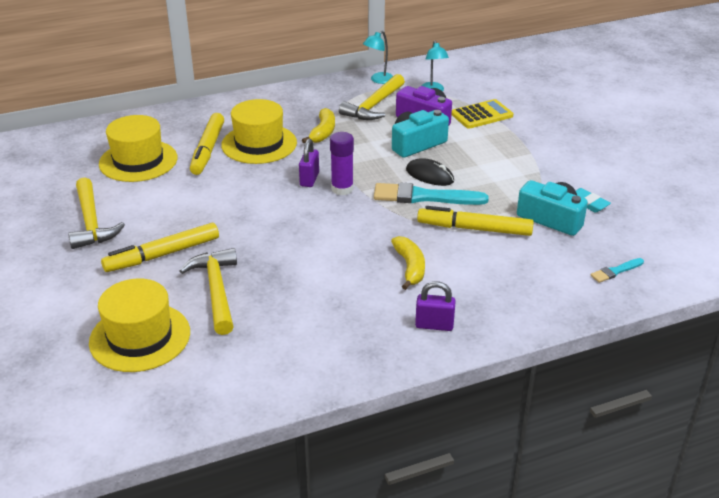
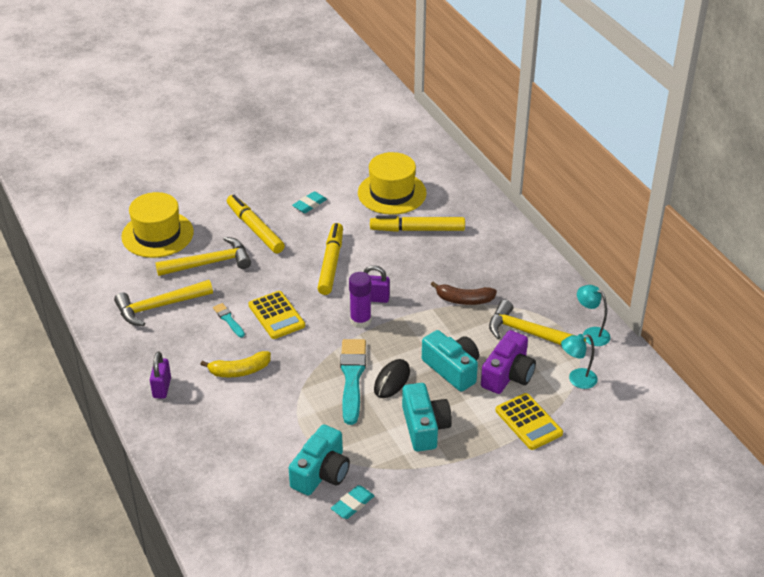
camera: 85 degrees right, 5 degrees up
yellow hammer [68,178,125,249] -> yellow hammer moved to [114,280,213,326]
yellow hat [221,99,297,164] -> none
yellow banana [302,108,335,143] -> brown banana [431,282,497,305]
yellow marker [417,206,534,236] -> yellow marker moved to [317,223,343,295]
turquoise brush [591,258,644,283] -> turquoise brush moved to [213,303,245,337]
none -> yellow calculator [248,291,305,339]
none -> turquoise eraser [292,191,327,213]
none -> turquoise camera [402,383,452,452]

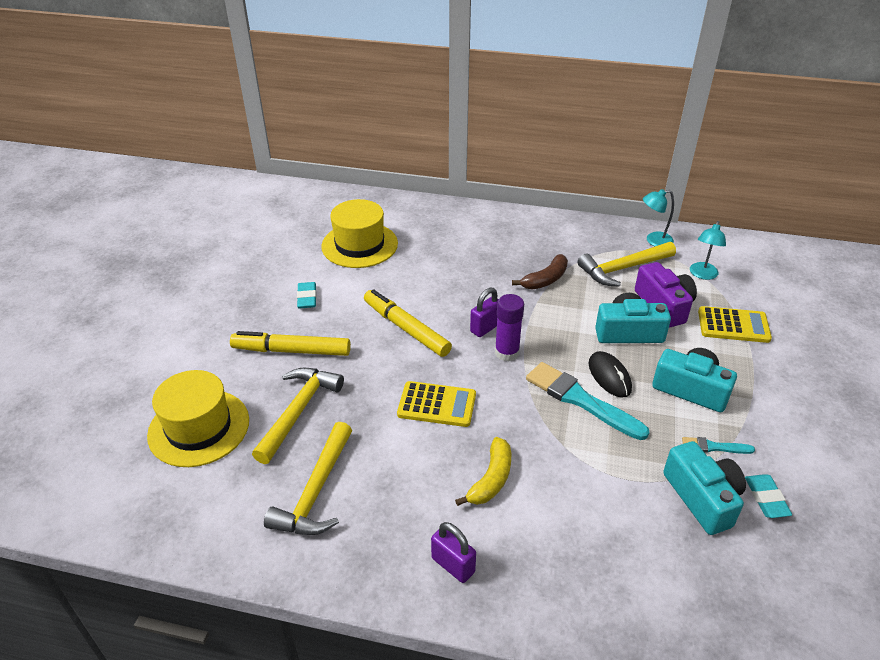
camera: 50 degrees left, 0 degrees up
turquoise brush [213,303,245,337] -> turquoise brush moved to [682,437,755,454]
yellow marker [370,216,465,232] -> none

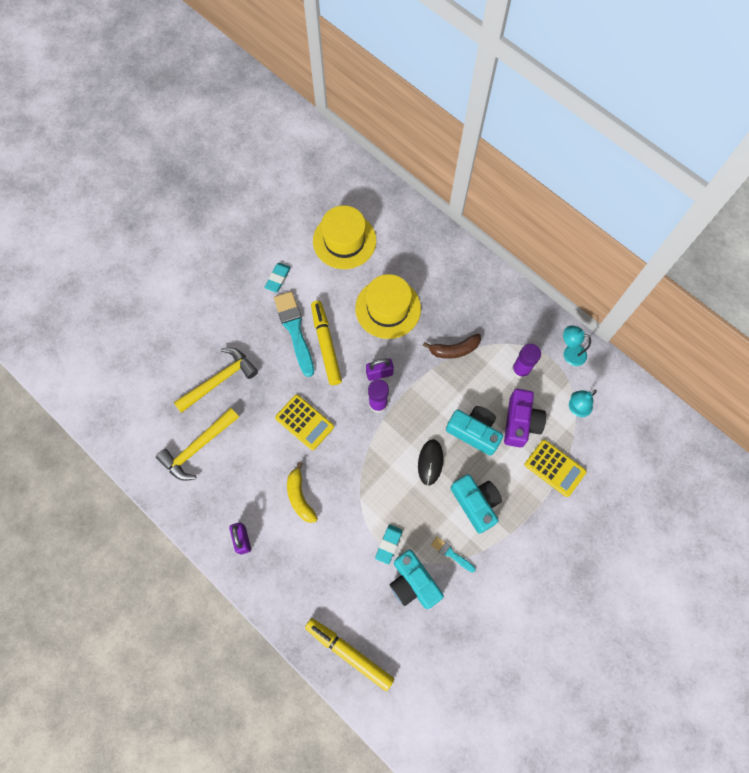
camera: 30 degrees right, 30 degrees up
yellow hat [147,370,249,467] -> yellow hat moved to [355,274,421,339]
yellow marker [230,331,351,356] -> yellow marker moved to [305,618,394,691]
yellow banana [455,437,511,506] -> yellow banana turned 105 degrees clockwise [287,462,318,523]
turquoise brush [526,362,650,440] -> turquoise brush moved to [274,291,314,377]
yellow hammer [578,242,676,287] -> purple glue stick [512,344,541,379]
turquoise camera [663,441,746,535] -> turquoise camera turned 135 degrees clockwise [390,550,444,609]
turquoise eraser [745,474,792,518] -> turquoise eraser moved to [375,525,403,564]

